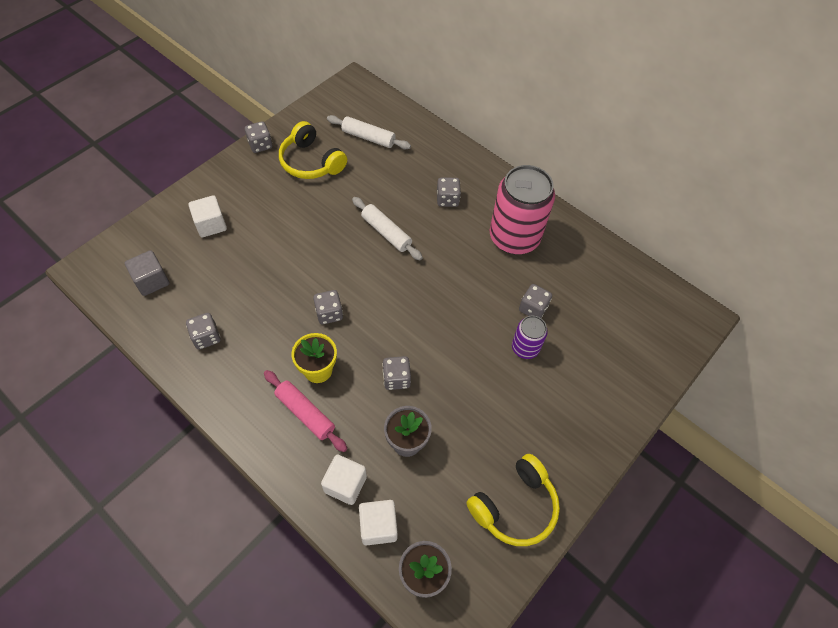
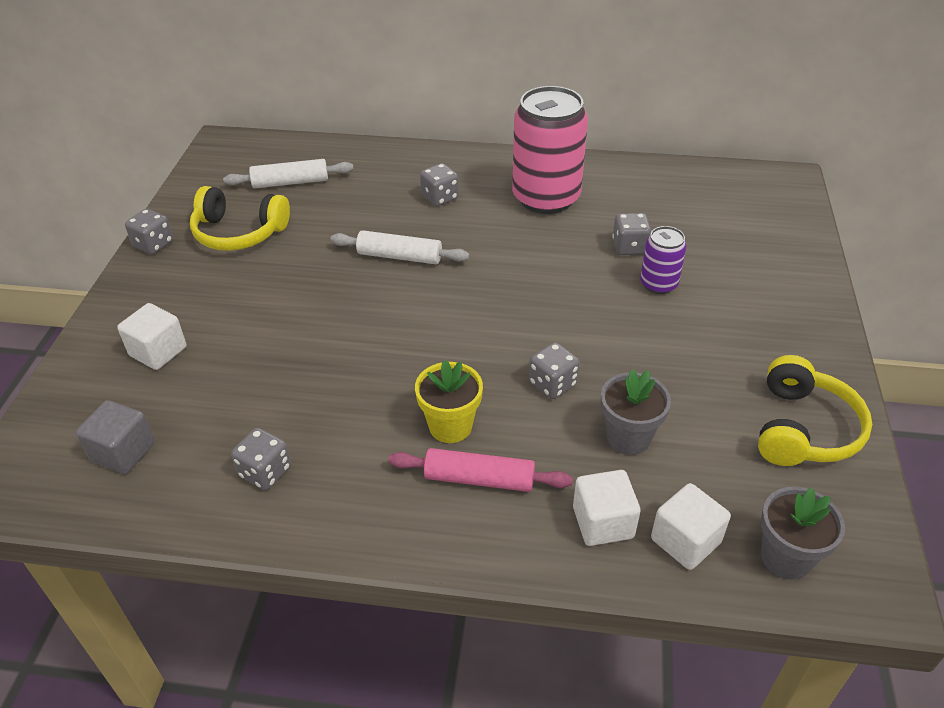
camera: 30 degrees left, 15 degrees down
grey dice [313,290,343,324] -> none

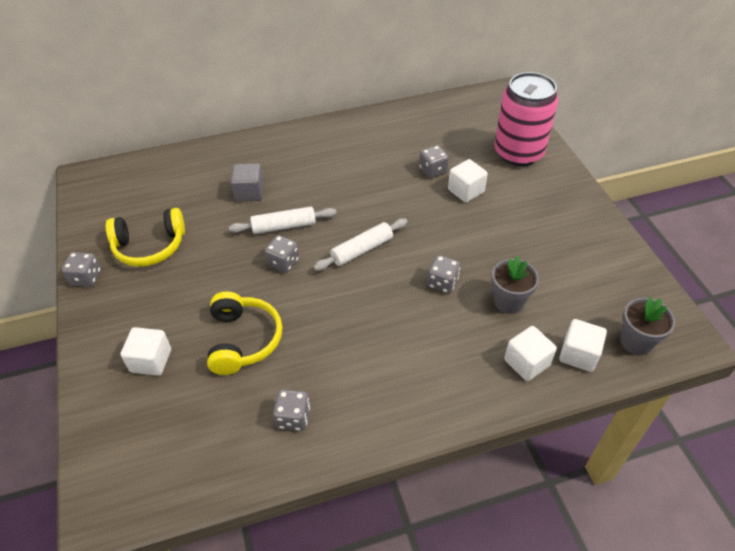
camera: 25 degrees left, 5 degrees up
grey cube [76,400,155,474] -> grey cube moved to [231,163,264,202]
white rolling pin [223,159,354,188] -> white rolling pin moved to [314,218,408,271]
pink rolling pin [388,448,573,492] -> none
yellow flower pot [415,360,483,443] -> none
grey dice [420,163,459,206] -> grey dice moved to [264,235,299,273]
pink can [512,86,588,214] -> pink can moved to [494,72,558,166]
purple can [640,226,687,294] -> white cube [448,159,488,203]
yellow headphones [758,355,872,466] -> yellow headphones moved to [207,291,282,375]

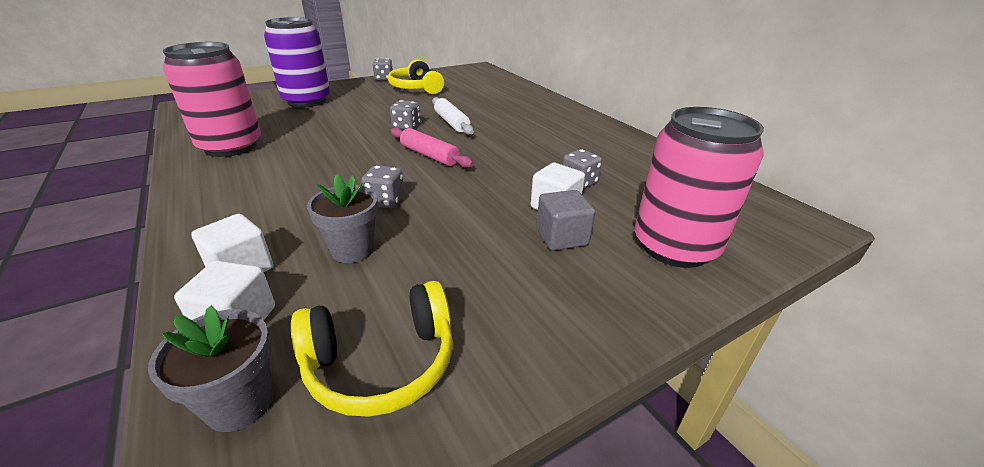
camera: 75 degrees right, 15 degrees down
white cube [120,327,171,376] -> purple can [264,17,330,107]
yellow headphones [207,291,282,375] -> yellow headphones moved to [291,281,453,417]
grey cube [231,163,264,202] -> grey cube moved to [536,190,595,251]
grey dice [273,389,310,431] -> pink can [163,42,261,157]
white rolling pin [314,218,408,271] -> pink rolling pin [390,128,474,168]

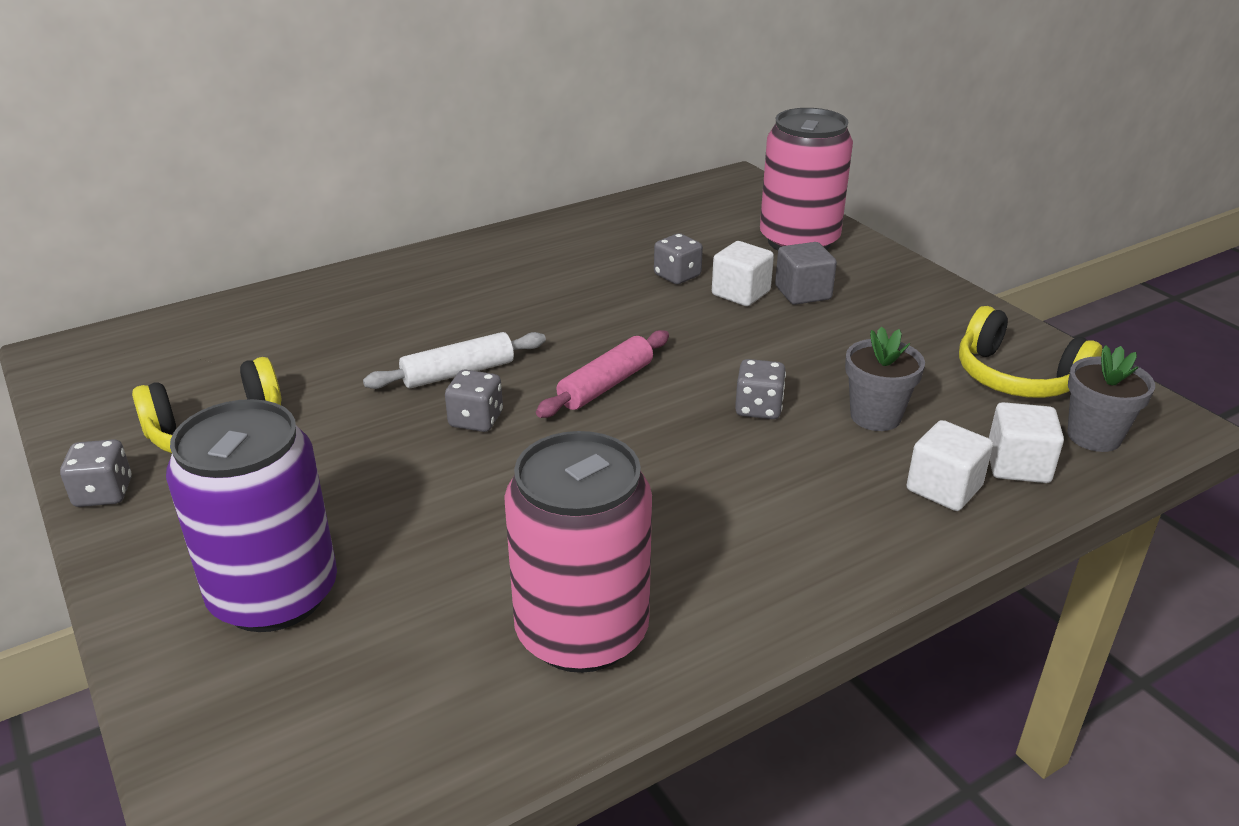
camera: 90 degrees left, 0 degrees up
yellow headphones [291,281,453,417] -> yellow headphones turned 150 degrees clockwise [959,306,1102,398]

